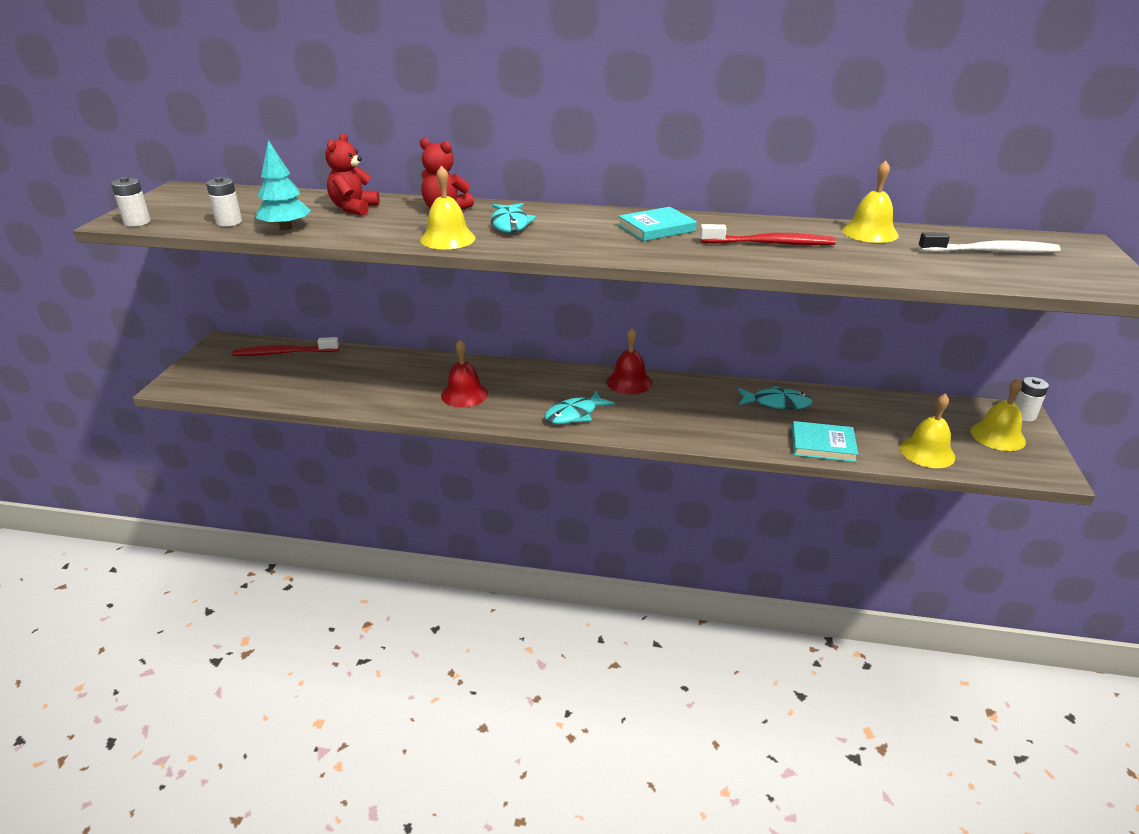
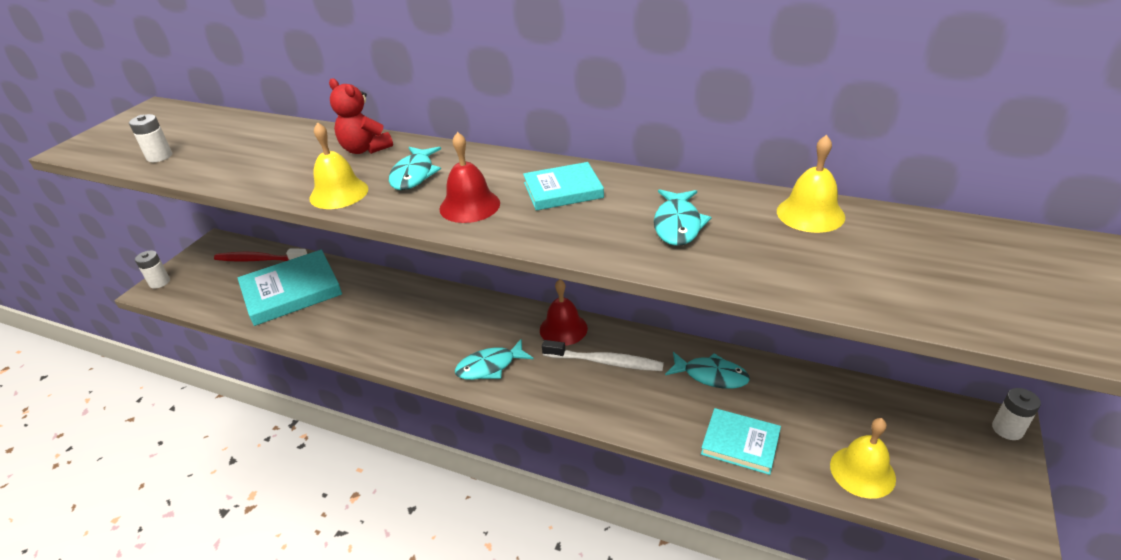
camera: 15 degrees right, 5 degrees up
white battery [111,177,151,227] -> white battery moved to [135,250,170,289]
turquoise tree [256,140,311,230] -> none
red teddy bear [325,133,380,216] -> none
red bell [441,340,488,407] -> red bell moved to [439,132,500,223]
red toothbrush [700,224,836,245] -> turquoise fish [654,189,711,246]
white toothbrush [918,233,1061,253] -> white toothbrush moved to [542,340,664,371]
yellow bell [970,378,1026,451] -> none
none -> turquoise book [238,250,342,326]

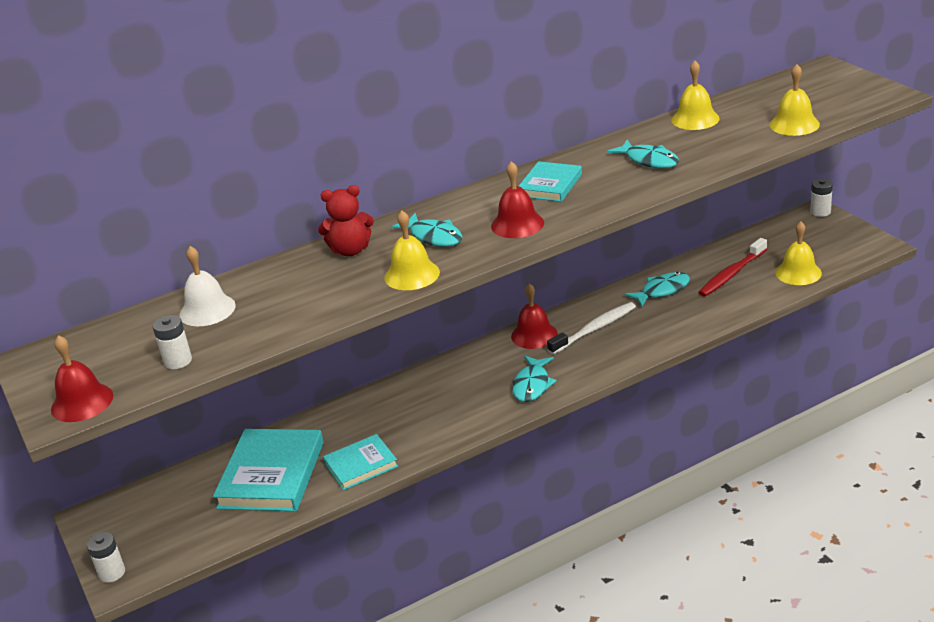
camera: 50 degrees left, 5 degrees down
red toothbrush [214,249,307,262] -> red toothbrush moved to [698,238,767,297]
turquoise book [701,408,781,475] -> turquoise book moved to [323,434,398,490]
none -> red bell [51,335,113,422]
none -> white bell [179,246,236,326]
none -> yellow bell [769,64,820,136]

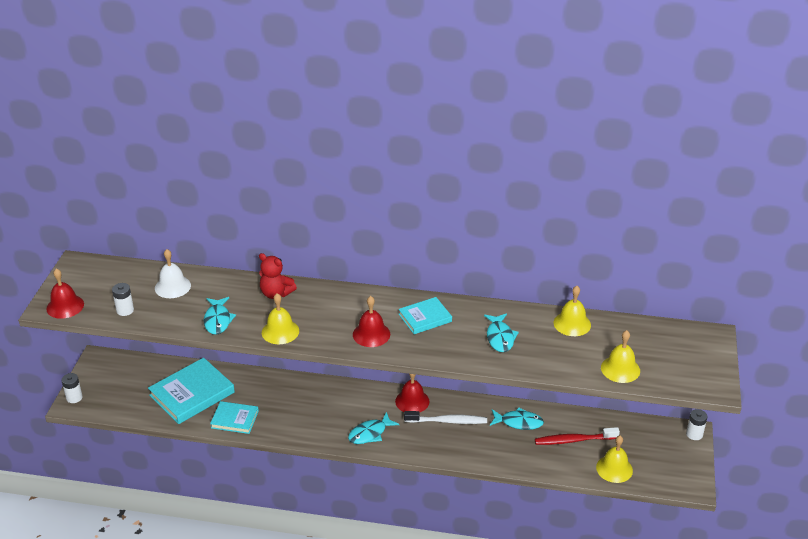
camera: 35 degrees right, 5 degrees up
turquoise fish [391,213,462,247] -> turquoise fish moved to [204,297,236,335]

